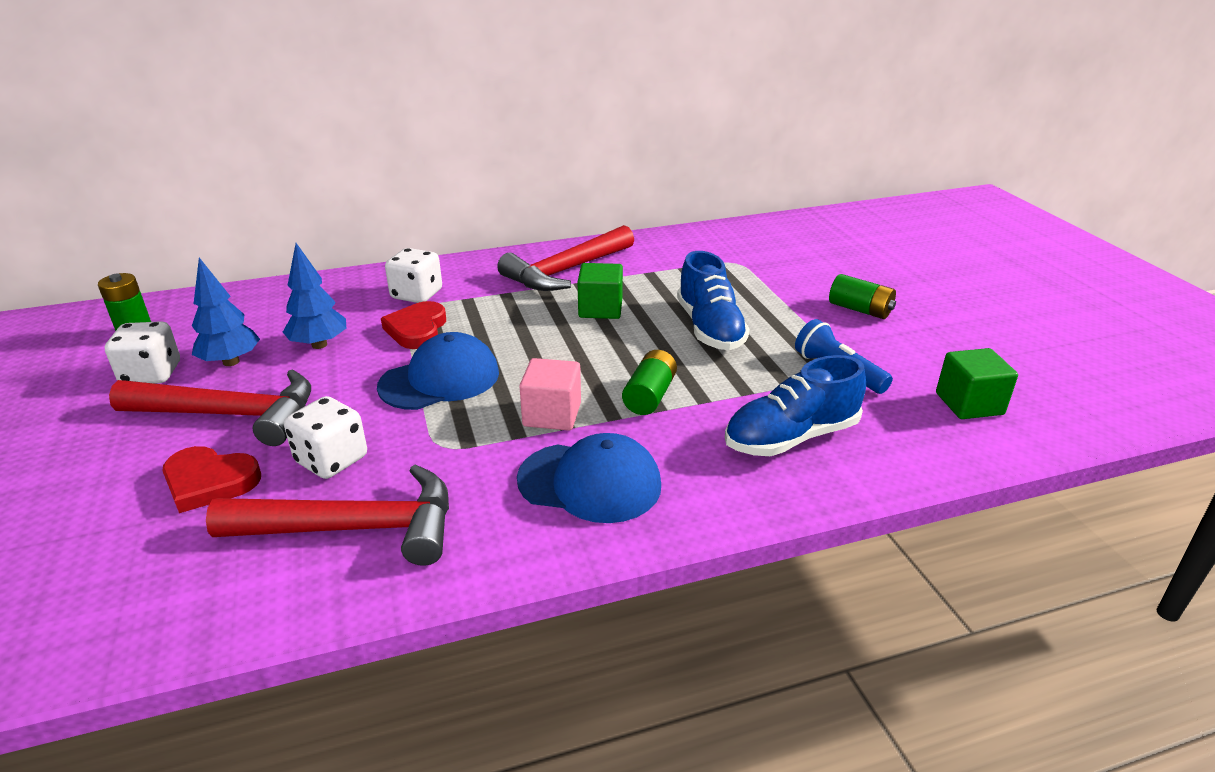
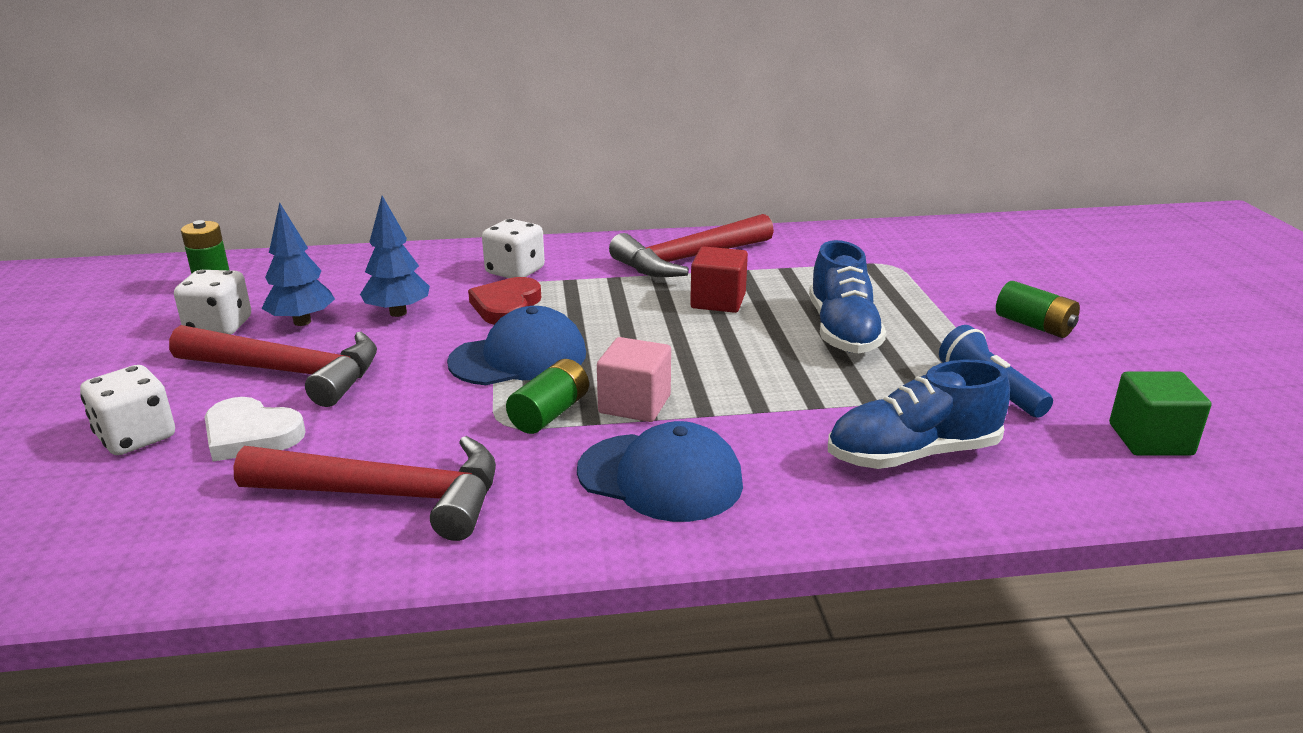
camera: 10 degrees right, 5 degrees down
red heart [162,446,261,513] -> white heart [205,397,306,462]
white dice [284,396,367,479] -> white dice moved to [80,365,175,455]
green cube [578,263,623,319] -> red cube [690,246,748,313]
green battery [622,350,677,415] -> green battery moved to [506,359,589,434]

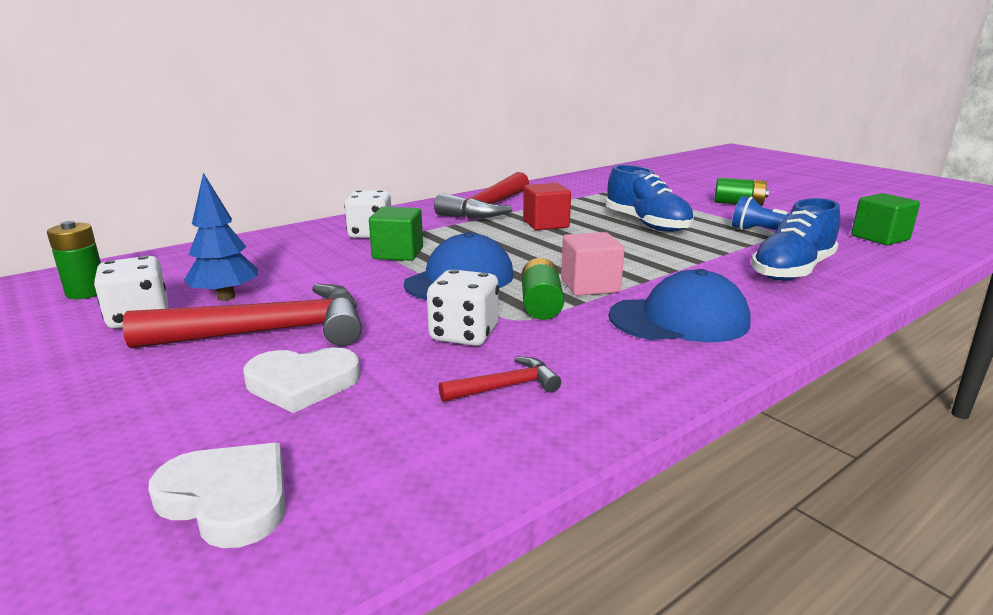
camera: 30 degrees left, 5 degrees down
white dice [80,365,175,455] -> white dice moved to [427,269,499,346]
red hammer [233,436,496,541] -> red hammer [439,357,561,402], size x0.46
blue tree [360,196,430,317] -> none
red heart [468,277,541,325] -> green cube [369,207,423,261]
none -> white heart [149,443,285,548]

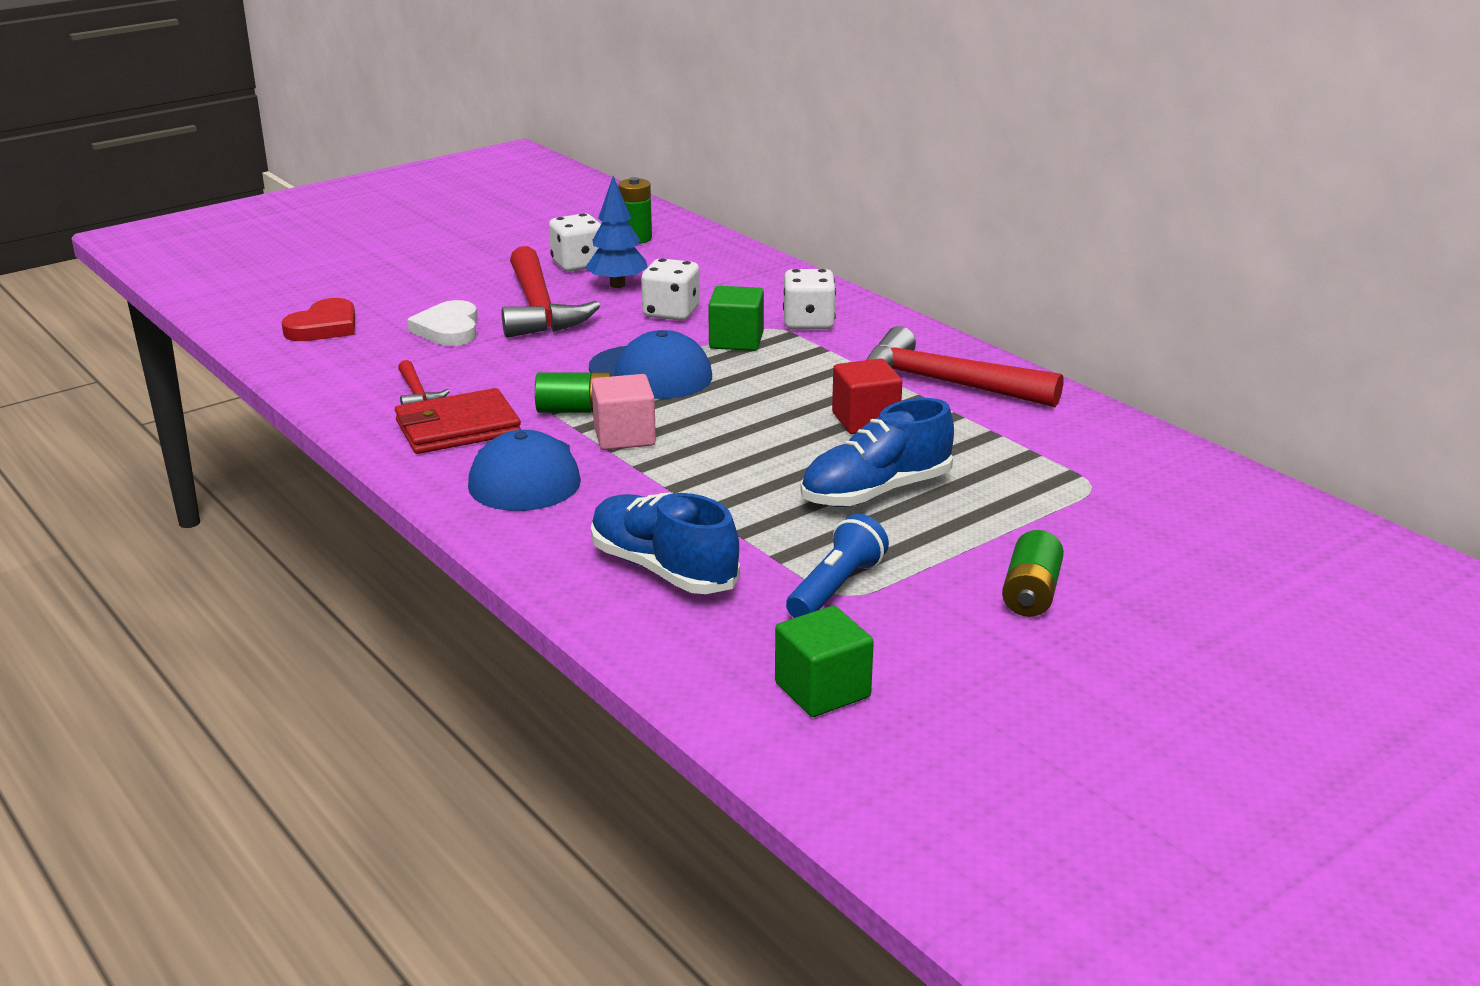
camera: 90 degrees right, 5 degrees up
white heart [149,443,285,548] -> red heart [282,298,355,341]
white dice [427,269,499,346] -> white dice moved to [641,258,700,321]
none -> red wallet [395,388,521,454]

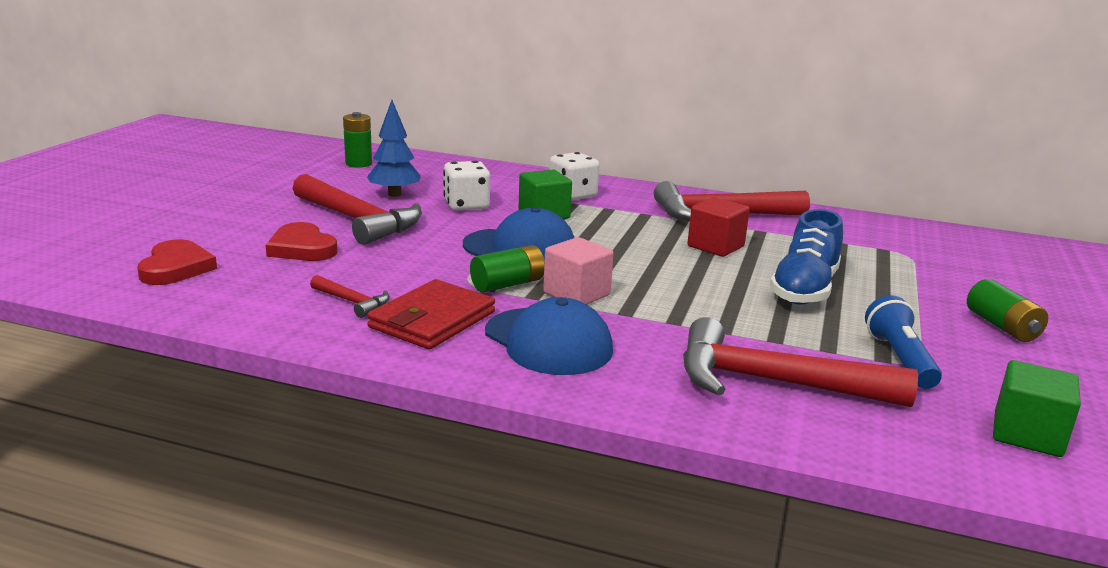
camera: 35 degrees left, 5 degrees down
white heart [407,300,478,346] -> red heart [266,222,338,261]
white dice [549,213,601,272] -> none
blue shoe [591,492,740,594] -> red hammer [683,317,918,407]

